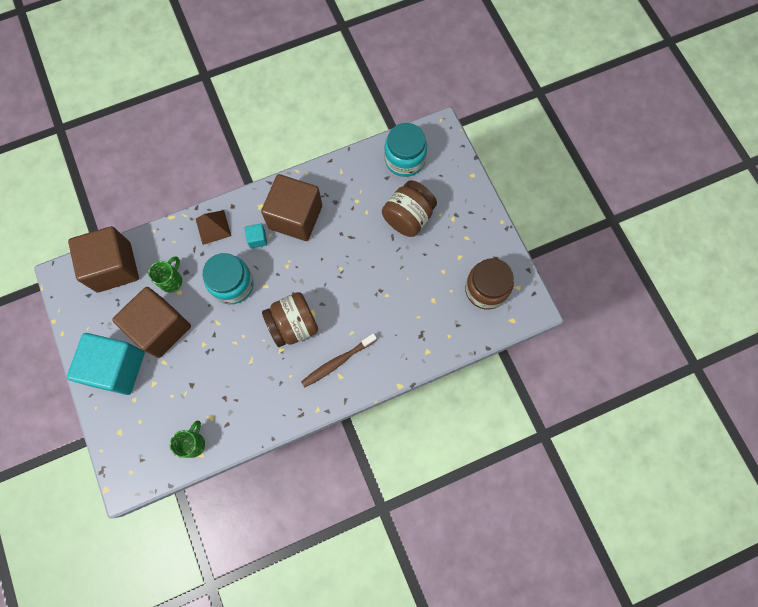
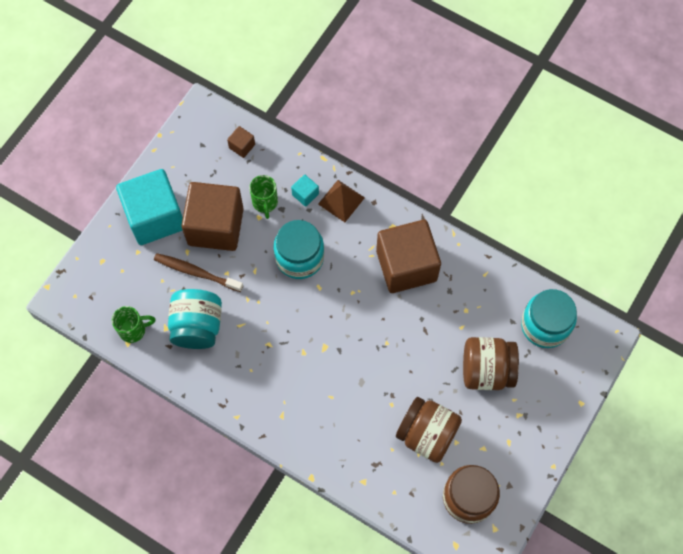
camera: 55 degrees right, 5 degrees down
brown cube [68,226,139,292] -> brown cube [227,126,255,158], size x0.40
green mug [148,256,182,293] -> green mug turned 90 degrees clockwise [249,175,278,219]
turquoise cube [245,224,267,249] -> turquoise cube moved to [291,174,319,207]
brown jar [262,292,318,347] -> brown jar moved to [396,397,462,463]
brown toothbrush [301,333,377,387] -> brown toothbrush moved to [154,253,243,292]
none -> turquoise jar [168,289,222,349]

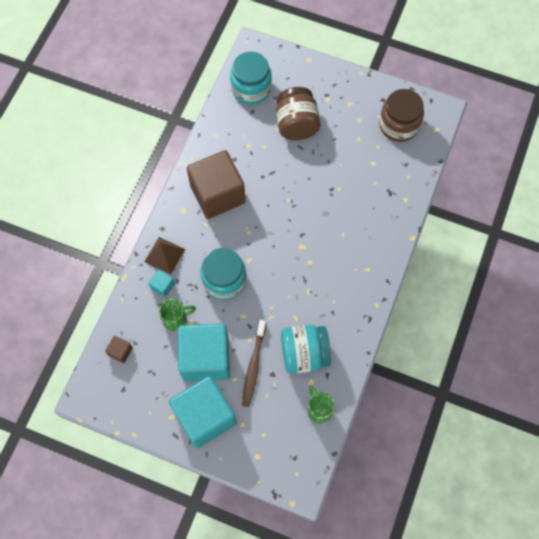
camera: 100 degrees left, 0 degrees up
brown cube [181,182,244,251] -> turquoise cube [178,323,230,382]
brown jar [396,397,462,463] -> none

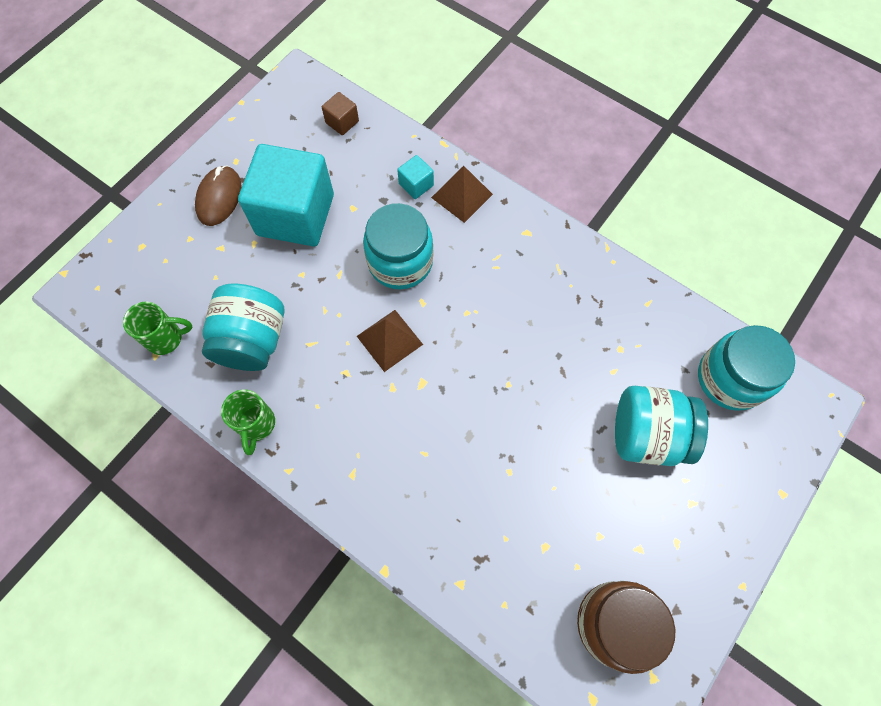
camera: 105 degrees right, 0 degrees up
green mug [159,299,196,331] -> green mug moved to [221,389,275,455]
turquoise cube [169,376,236,448] -> brown mouse [195,165,242,226]
brown cube [187,150,245,219] -> none
brown toothbrush [242,320,266,407] -> none
brown jar [276,87,321,140] -> turquoise jar [615,386,708,466]
none -> brown pyramid [357,310,423,372]

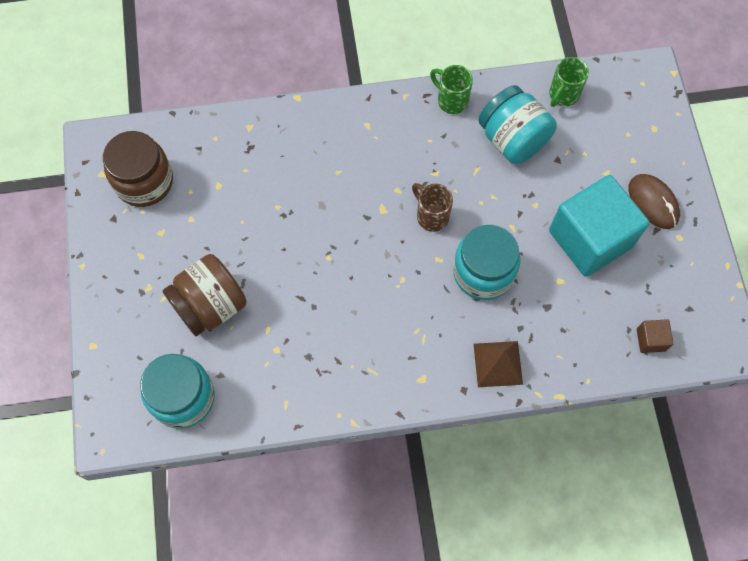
camera: 135 degrees right, 0 degrees up
brown pyramid [357,310,423,372] -> brown mug [412,183,453,232]
turquoise cube [397,155,434,199] -> none
turquoise jar [615,386,708,466] -> brown jar [163,254,247,336]

